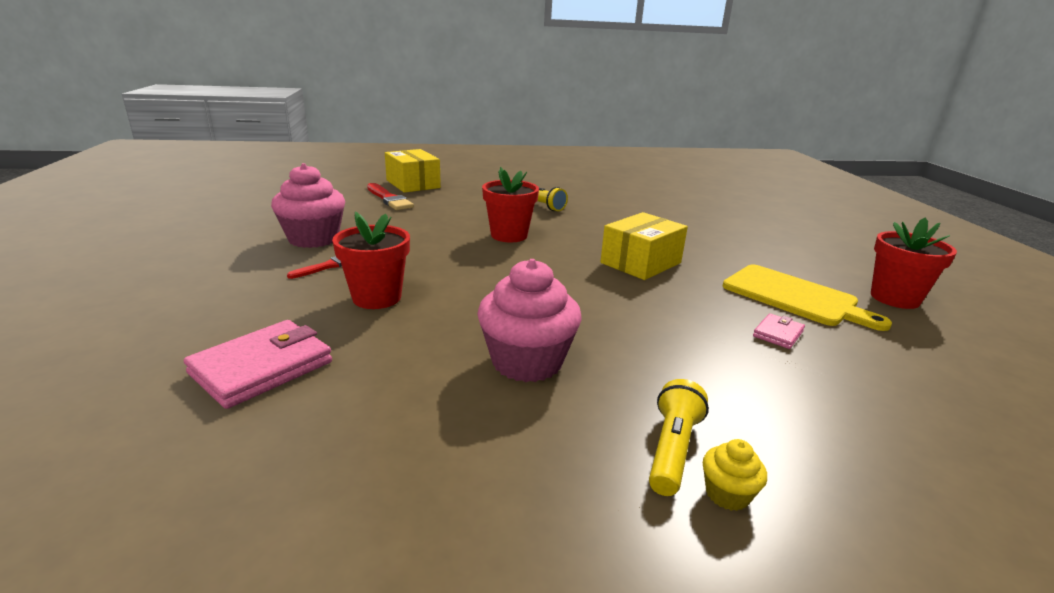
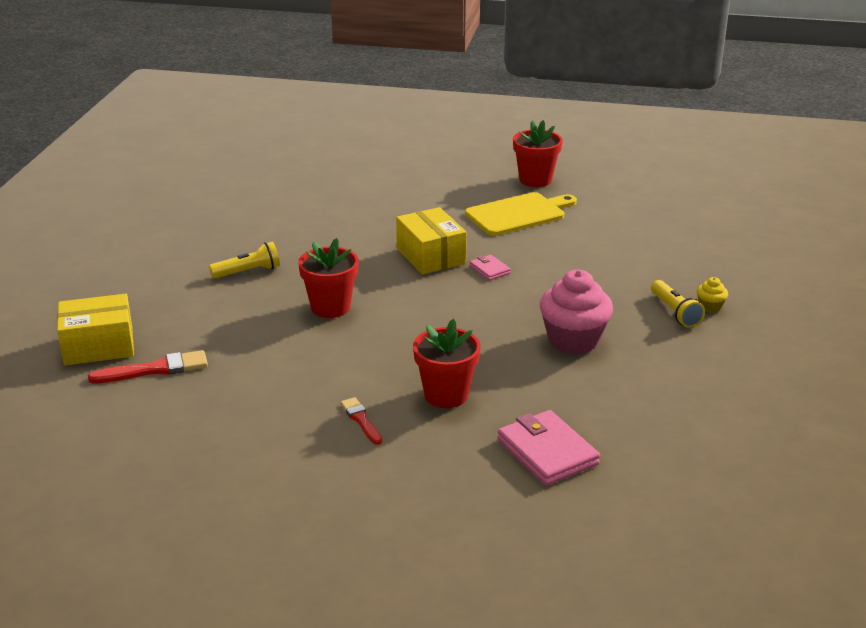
camera: 70 degrees left, 5 degrees up
pink cupcake [271,163,345,248] -> none
yellow flashlight [649,379,709,496] -> yellow flashlight turned 150 degrees counterclockwise [651,280,705,328]
pink wallet [753,313,805,349] -> pink wallet moved to [469,255,511,280]

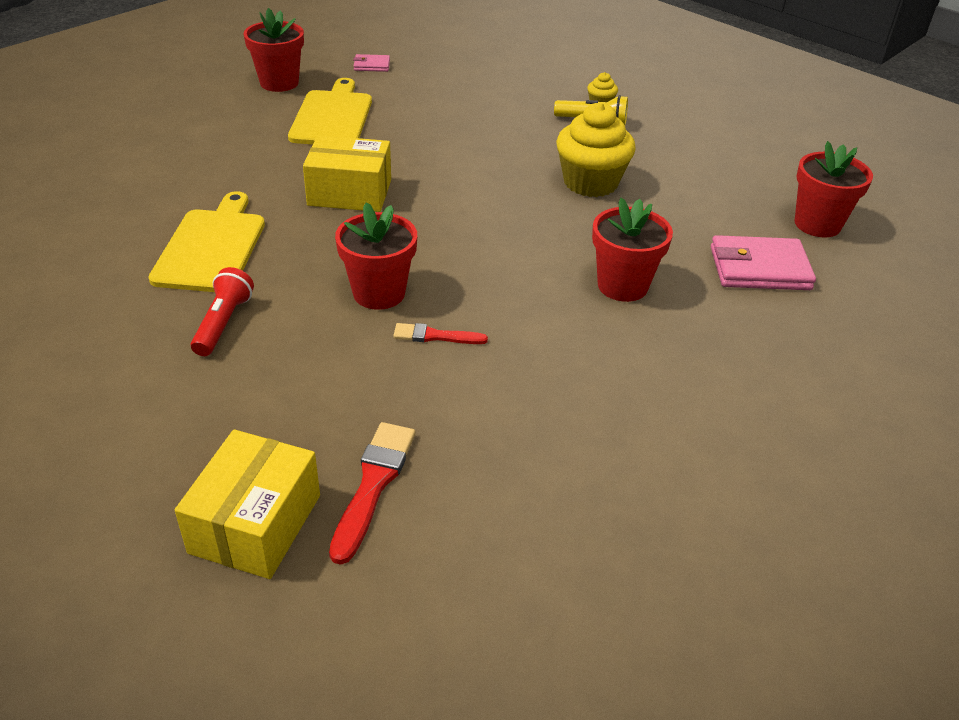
camera: 60 degrees left, 10 degrees up
yellow flashlight [209,242,280,279] -> red flashlight [191,267,254,356]
red brush [340,397,382,445] -> red brush moved to [393,323,488,344]
pink wallet [469,255,511,280] -> pink wallet moved to [353,54,390,72]
pink cupcake [540,270,613,354] -> yellow cupcake [556,102,636,197]
none -> yellow cutting board [148,191,265,292]
none -> red flower pot [794,141,873,237]

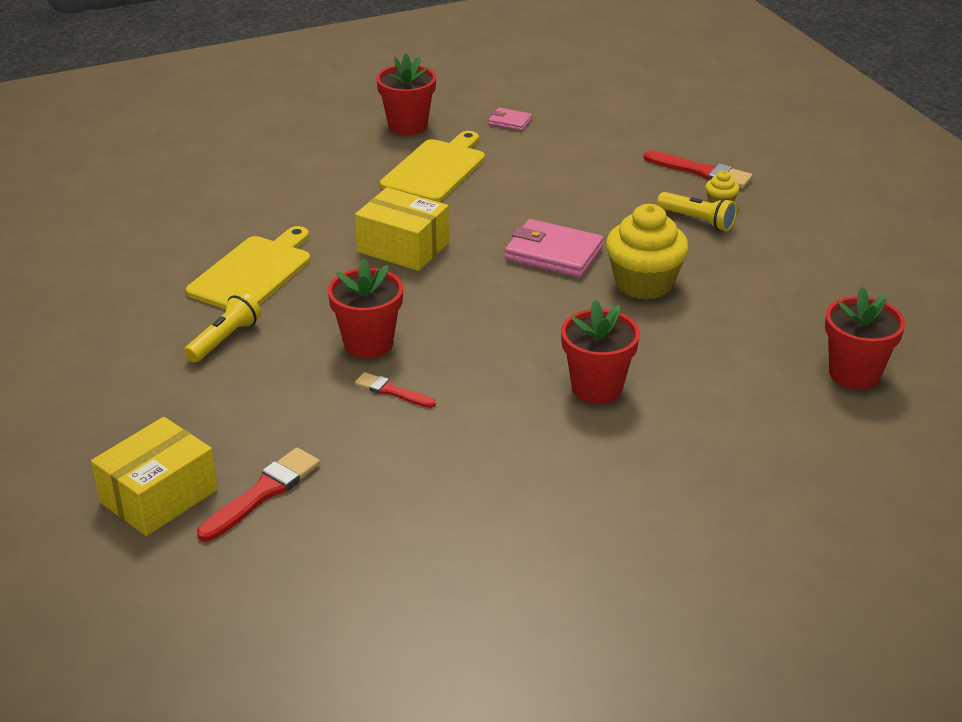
camera: 25 degrees right, 5 degrees down
red flashlight [191,267,254,356] -> yellow flashlight [184,292,261,363]
pink wallet [711,235,816,290] -> pink wallet moved to [505,219,604,278]
none -> red brush [643,151,753,188]

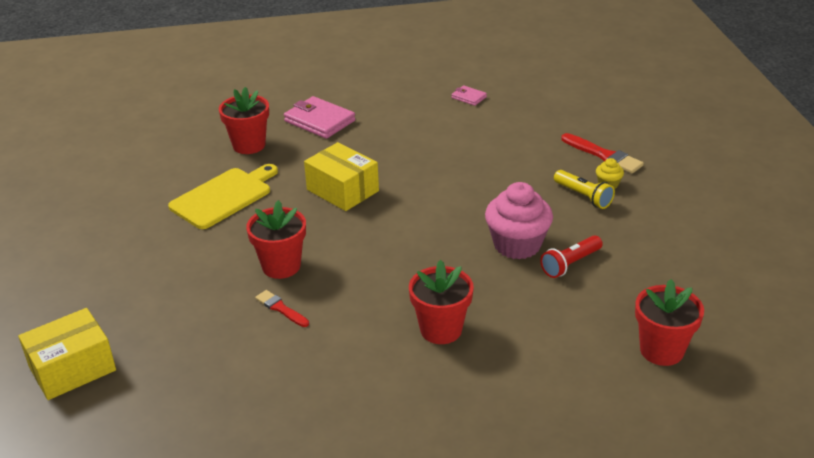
camera: 15 degrees right, 0 degrees up
yellow flashlight [184,292,261,363] -> none
red brush [197,448,320,542] -> none
red flower pot [376,54,436,135] -> red flower pot moved to [219,87,269,154]
yellow cutting board [380,131,485,202] -> none
pink wallet [505,219,604,278] -> pink wallet moved to [284,96,355,139]
yellow cupcake [606,204,689,300] -> pink cupcake [485,182,553,260]
none -> red flashlight [540,235,603,278]

